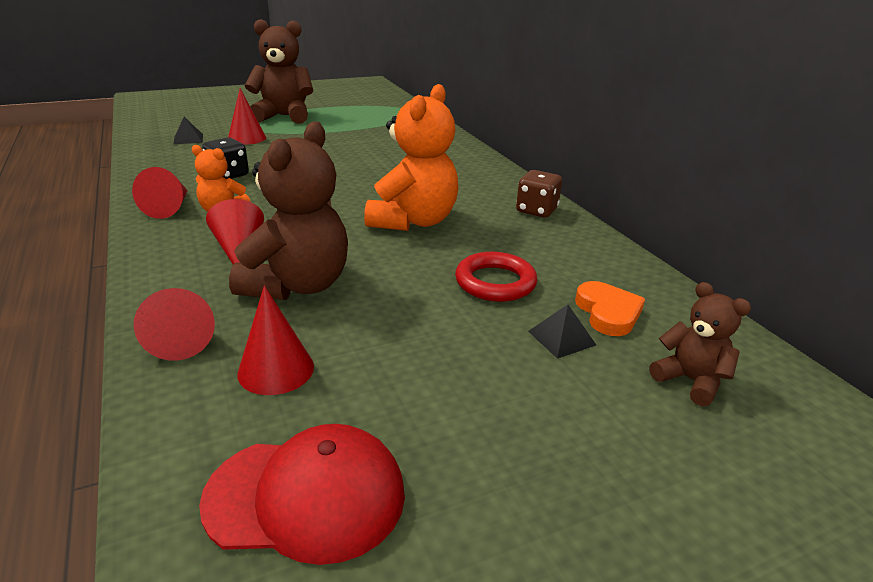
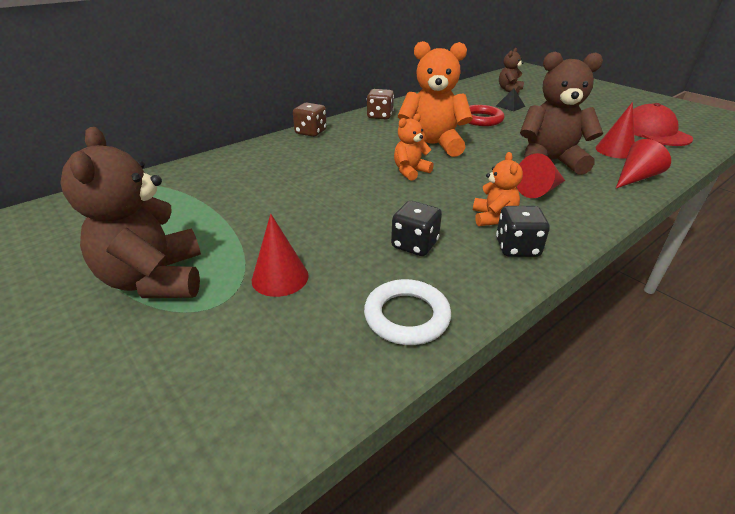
camera: 105 degrees left, 5 degrees up
red cone [132,167,188,219] -> black dice [496,206,550,257]
black pyramid [173,117,203,144] -> none
orange heart [575,281,645,336] -> none
none -> brown dice [293,103,327,137]
none -> white ring [364,279,451,345]
none -> orange teddy bear [394,113,434,181]

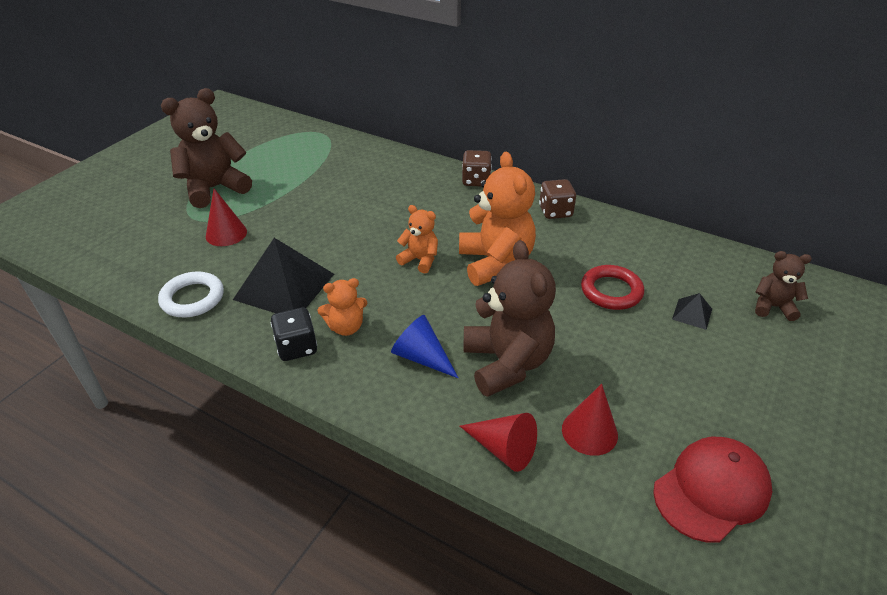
camera: 70 degrees right, 5 degrees up
black dice [391,201,442,256] -> black pyramid [233,238,334,313]
red cone [517,153,565,198] -> blue cone [391,315,458,378]

